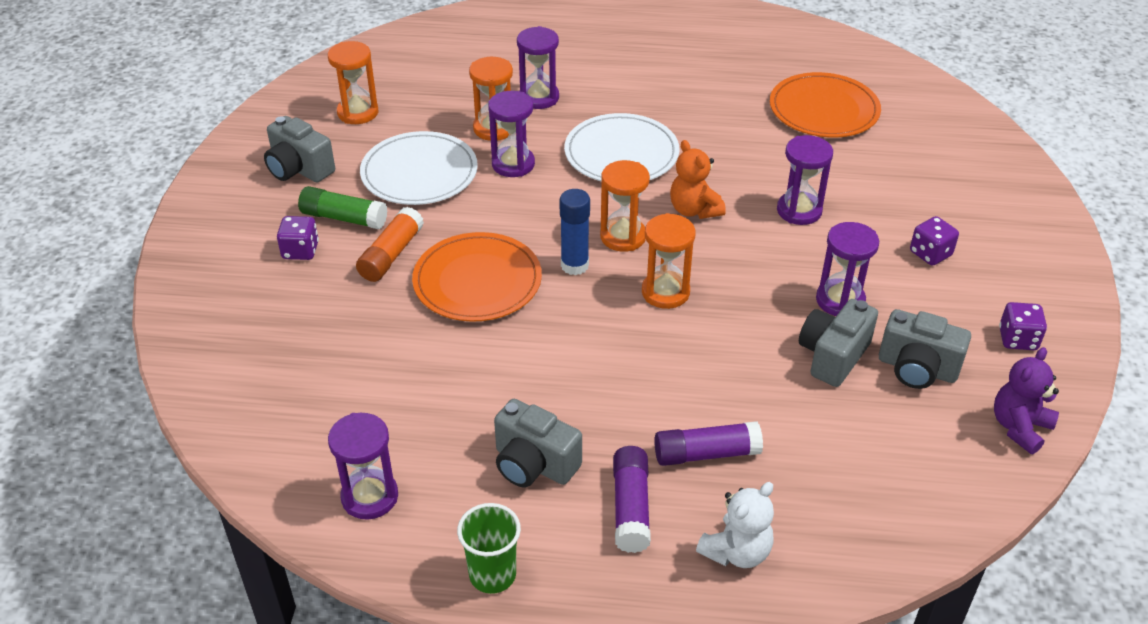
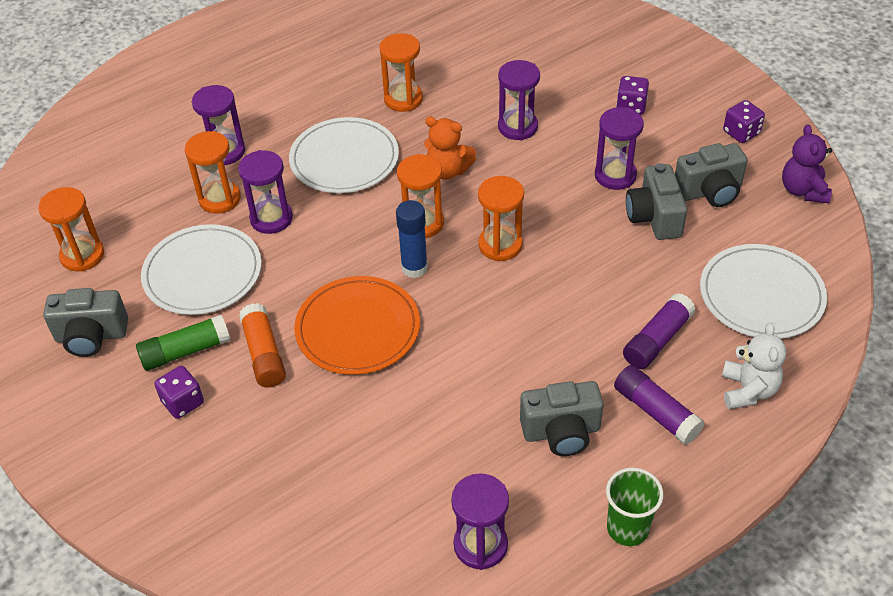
camera: 40 degrees left, 5 degrees up
orange plate [770,72,881,137] -> none
none -> orange hourglass [379,33,423,112]
none -> white plate [700,244,827,339]

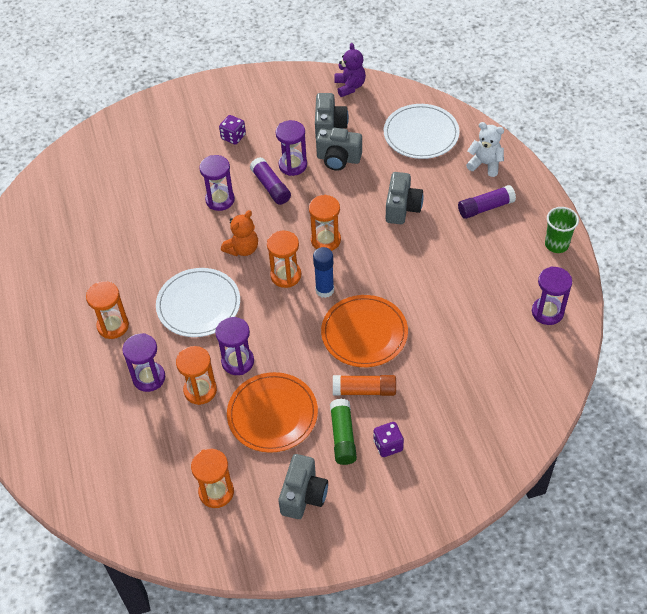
camera: 70 degrees left, 5 degrees up
white plate [141,224,262,315] -> orange plate [227,372,318,453]
orange hourglass [379,33,423,112] -> orange hourglass moved to [86,281,129,339]
grey camera [520,381,604,456] -> grey camera moved to [386,172,423,224]
purple glue stick [623,293,696,369] -> purple glue stick moved to [250,157,291,205]
purple dice [723,100,765,143] -> none
purple teddy bear [782,124,832,203] -> purple teddy bear turned 120 degrees counterclockwise [334,43,366,97]

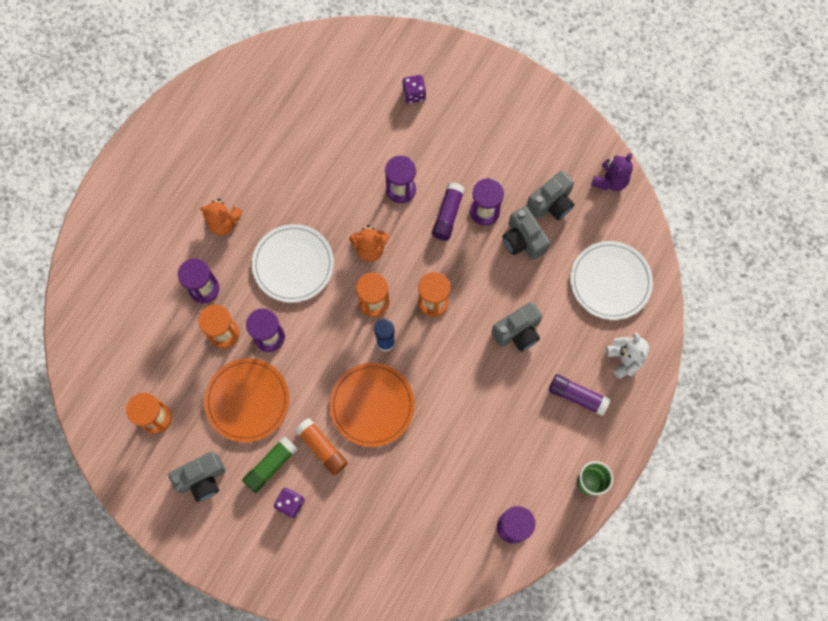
camera: 45 degrees right, 20 degrees up
orange hourglass [86,281,129,339] -> orange teddy bear [200,198,242,235]
purple dice [219,115,246,145] -> purple dice moved to [402,75,426,103]

